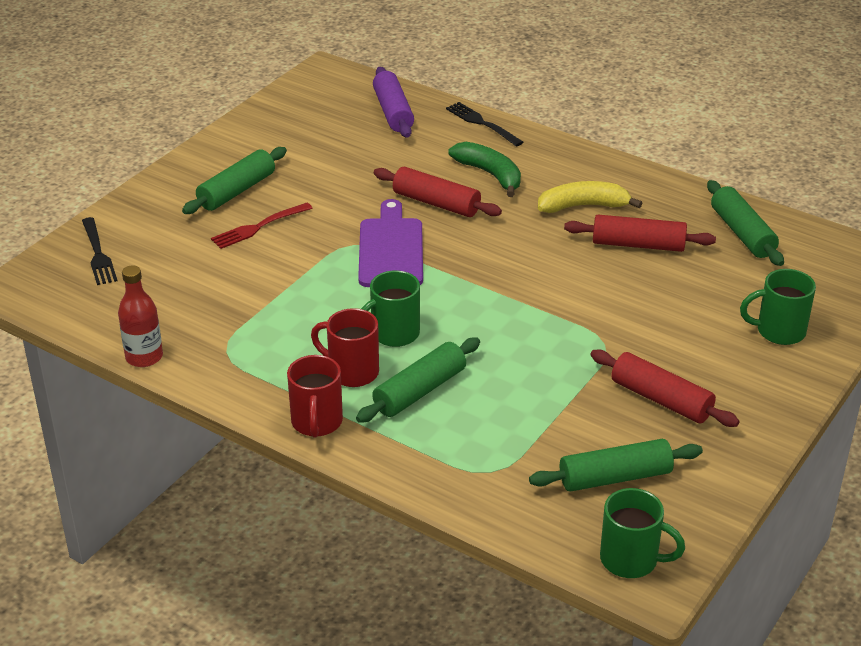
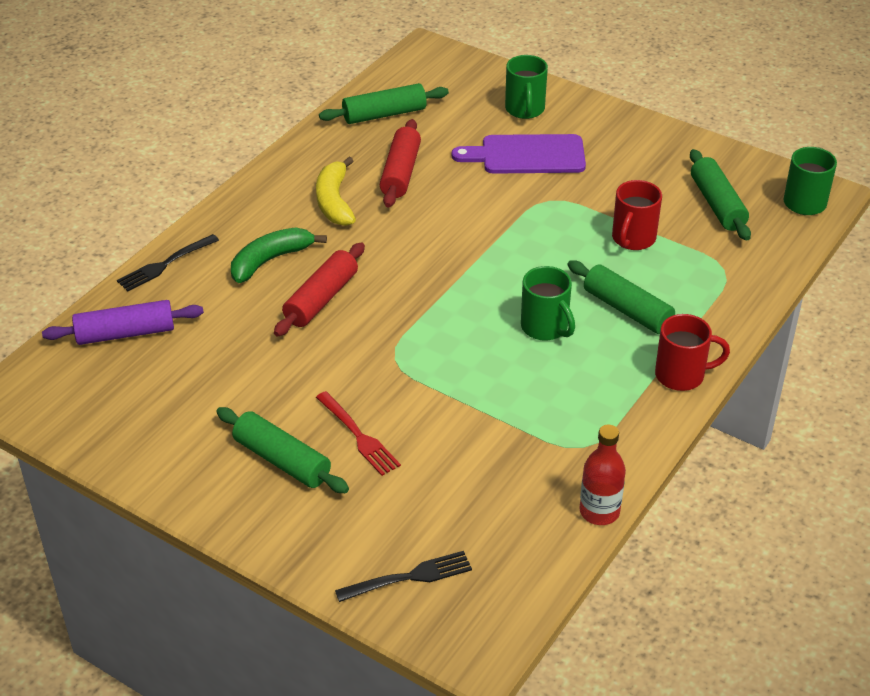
camera: 90 degrees left, 5 degrees up
red mug [311,308,379,387] -> red mug moved to [612,180,662,250]
purple cutting board [358,199,423,287] -> purple cutting board moved to [452,134,586,174]
red rolling pin [590,350,739,427] -> none

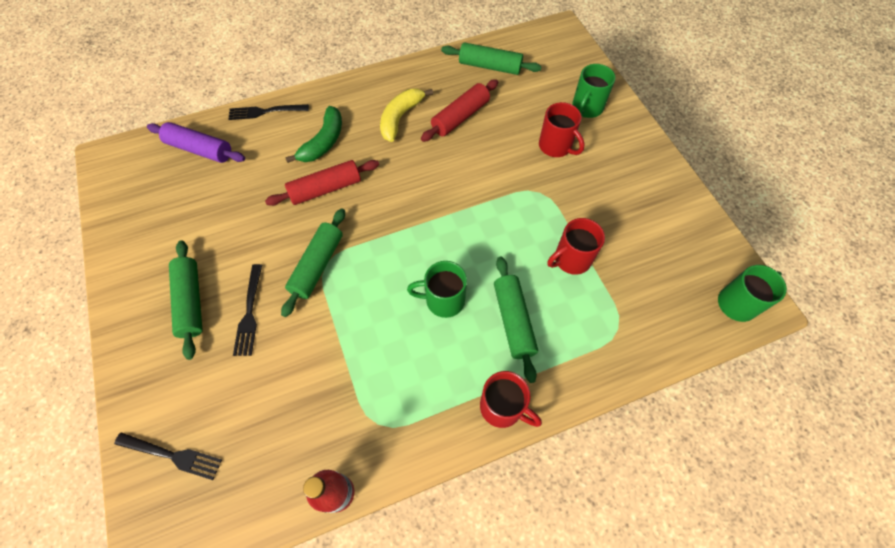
camera: 35 degrees right, 20 degrees up
green banana [231,227,327,283] -> green banana turned 120 degrees clockwise [285,106,342,163]
red fork [316,391,401,476] -> black fork [233,264,262,356]
purple cutting board [452,134,586,174] -> red mug [539,102,585,157]
green mug [521,266,575,341] -> green mug turned 90 degrees clockwise [407,261,467,318]
green rolling pin [690,149,751,241] -> green rolling pin moved to [281,208,345,317]

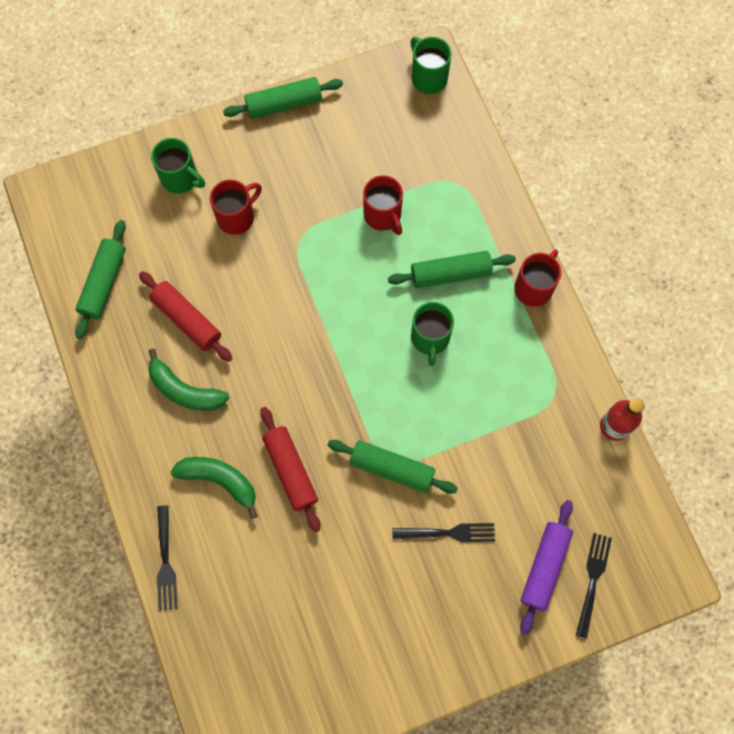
camera: 90 degrees left, 10 degrees up
purple rolling pin [147,122,245,163] -> purple rolling pin moved to [520,500,573,635]
green rolling pin [169,240,203,360] -> green rolling pin moved to [223,77,343,119]
yellow banana [380,88,433,142] -> green banana [148,348,229,411]

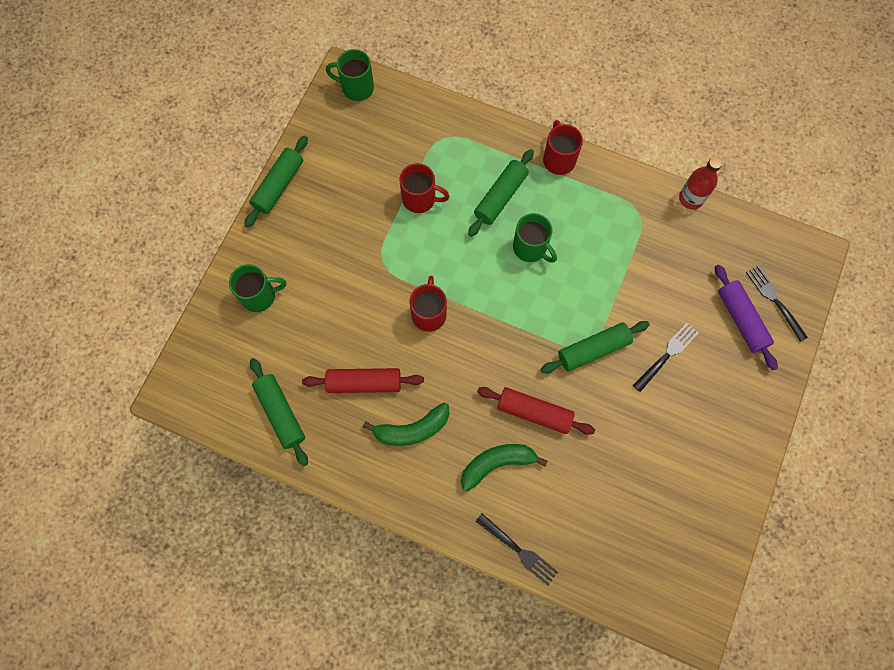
camera: 45 degrees left, 0 degrees up
red mug [210,180,262,235] -> red mug moved to [409,275,447,332]

